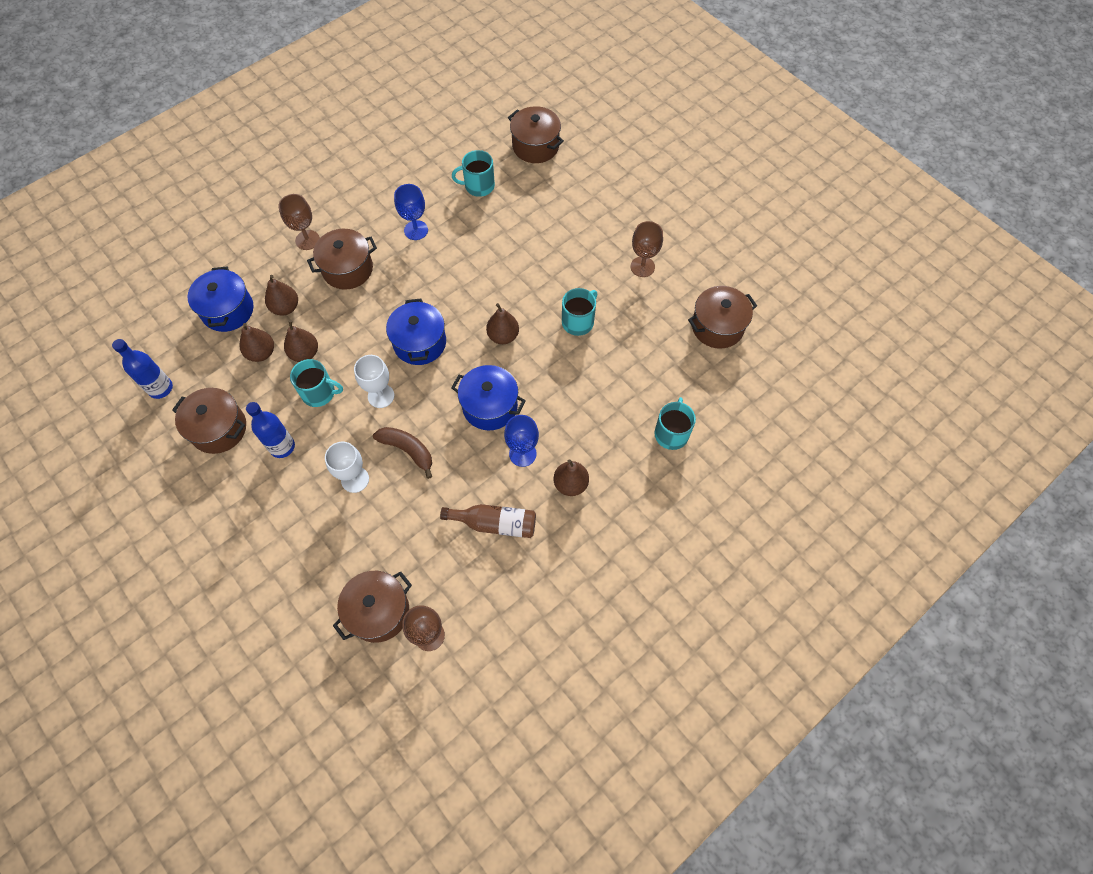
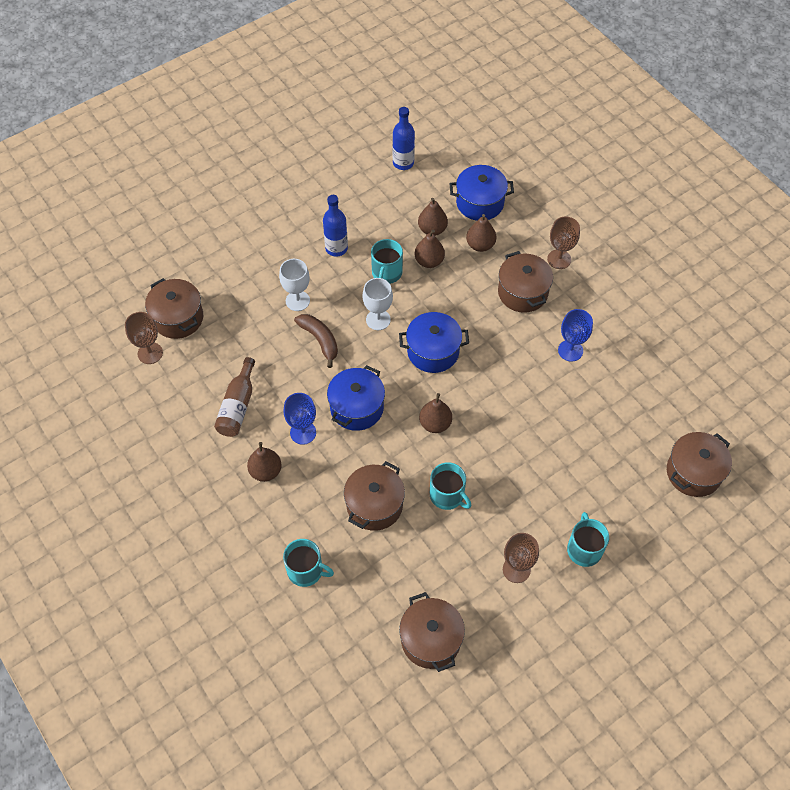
camera: 95 degrees right, 5 degrees down
brown pot [172,388,246,454] -> brown pot moved to [344,461,405,531]
brown banana [373,427,432,479] -> brown banana turned 75 degrees counterclockwise [294,314,338,368]
turquoise mug [452,150,495,197] -> turquoise mug moved to [567,512,609,567]

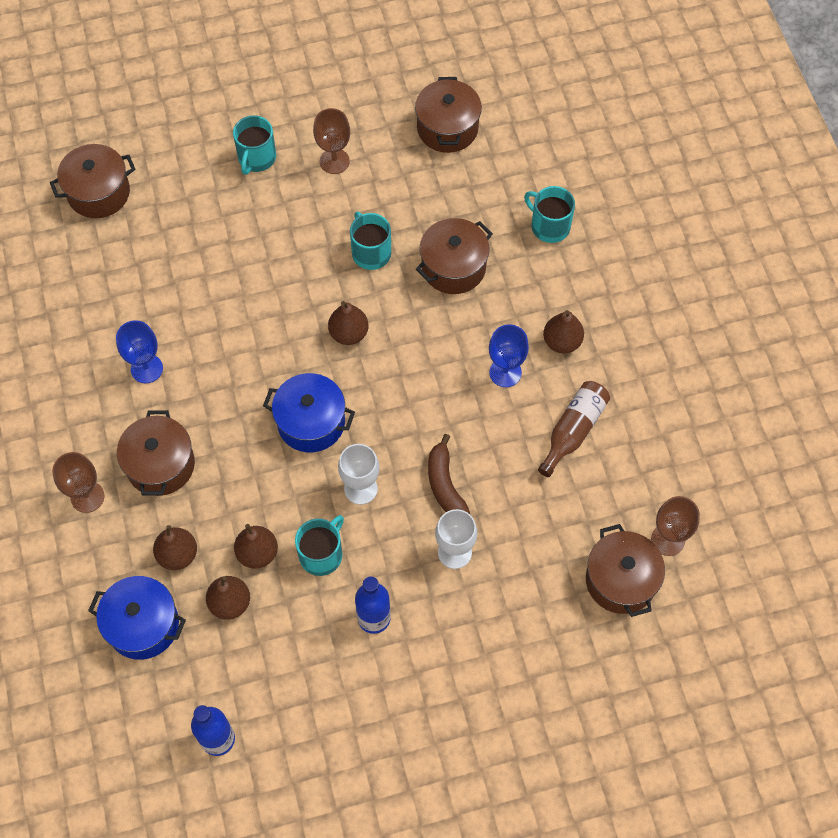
camera: 160 degrees left, 5 degrees up
blue pot [327,365,385,431] -> none

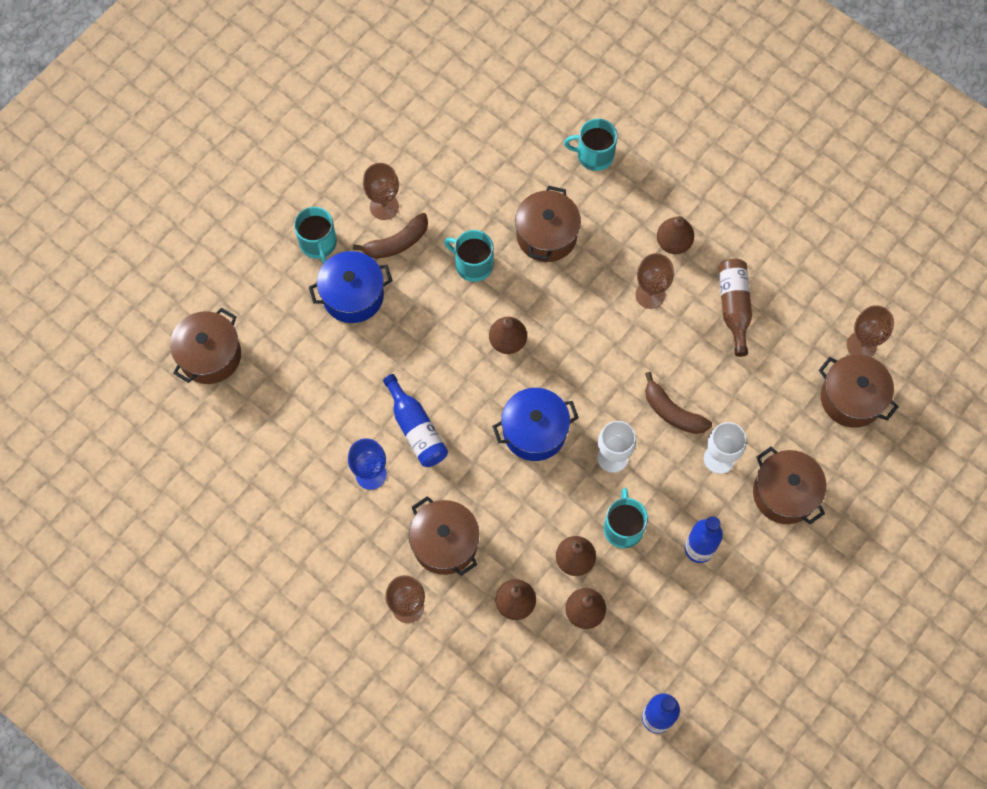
camera: 35 degrees left, 5 degrees up
blue pot [88,576,186,660] -> blue pot moved to [309,251,393,323]
brown pot [415,77,482,153] -> brown pot moved to [753,447,826,525]
blue goblet [489,324,529,387] -> brown goblet [635,253,674,309]
none -> brown banana [353,213,428,259]
none -> blue bottle [383,374,448,467]

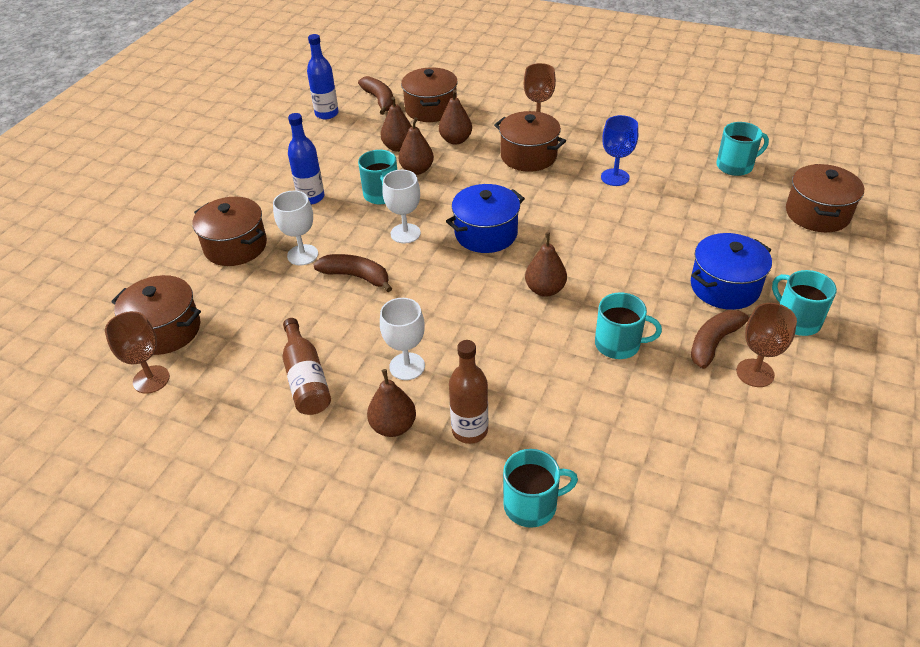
camera: 165 degrees right, 25 degrees down
blue bottle [383,374,448,467] -> none
brown pot [515,186,581,262] -> brown pot moved to [401,67,458,122]
brown goblet [635,253,674,309] -> white goblet [380,298,425,380]
none -> brown banana [358,76,393,115]
none -> brown bottle [449,340,488,444]
none -> turquoise mug [716,122,769,176]

